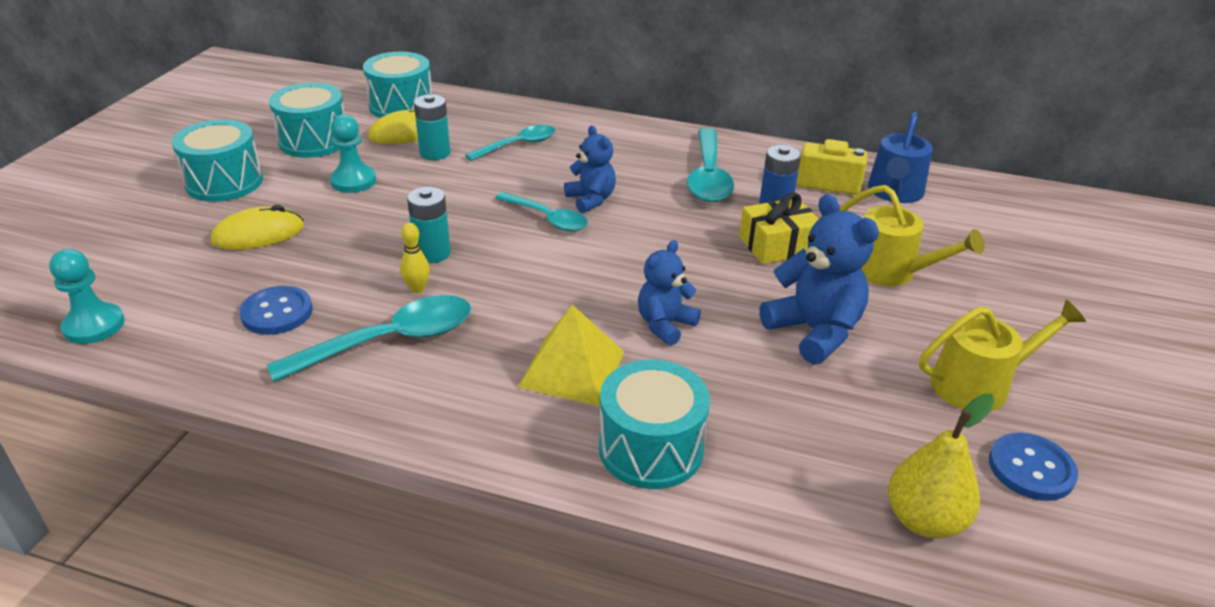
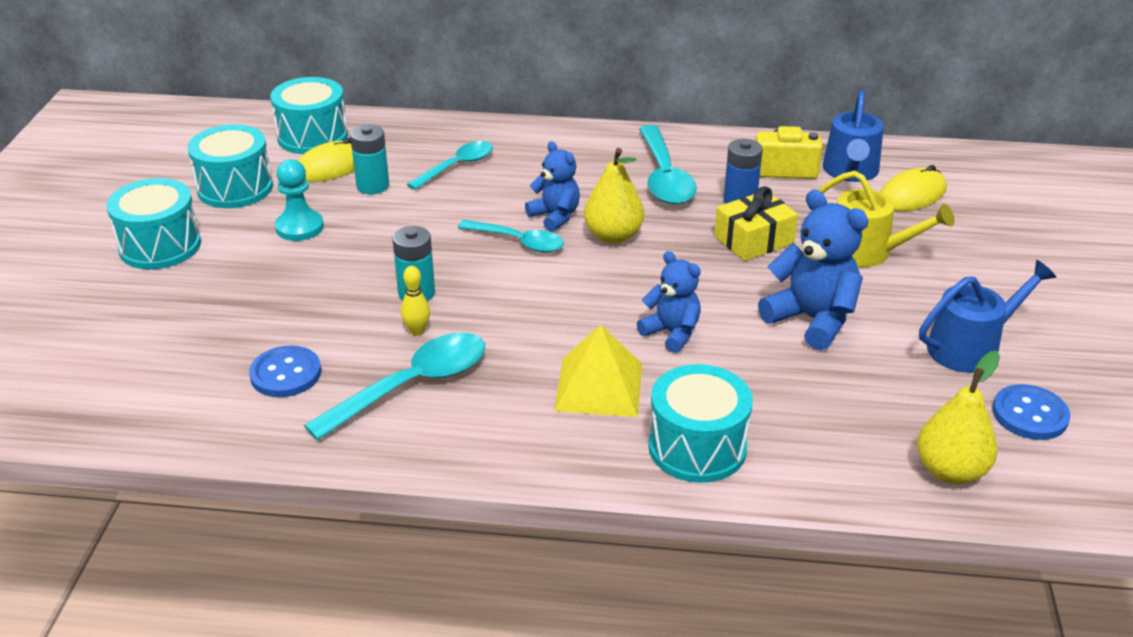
camera: 10 degrees left, 0 degrees up
turquoise pawn [49,249,125,344] -> none
yellow mouse [211,205,304,250] -> yellow mouse moved to [880,165,947,211]
blue teddy bear [638,240,701,346] -> blue teddy bear turned 105 degrees clockwise [637,251,701,353]
yellow watering can [919,300,1086,412] -> blue watering can [919,260,1056,373]
none -> yellow pear [584,148,644,244]

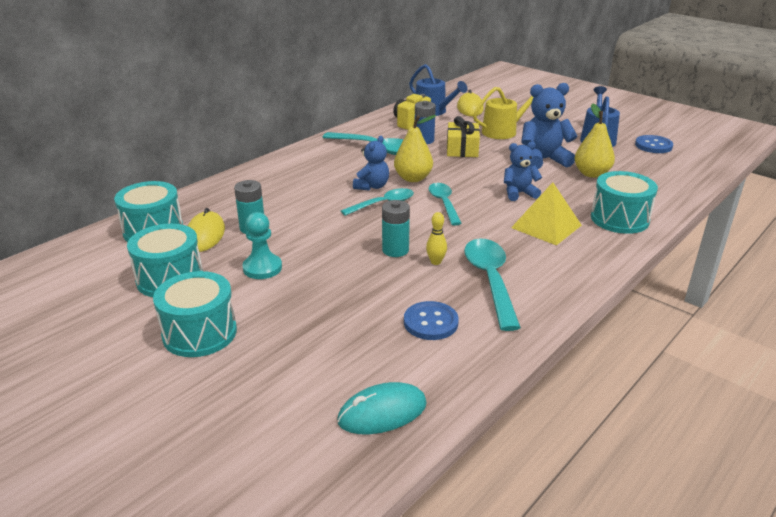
camera: 55 degrees left, 5 degrees down
turquoise spoon [407,141,493,190] -> turquoise spoon moved to [428,183,462,226]
blue teddy bear [525,141,580,232] -> blue teddy bear turned 120 degrees clockwise [353,136,389,191]
yellow pear [917,351,1000,484] -> yellow pear moved to [575,104,615,178]
none -> turquoise mouse [337,382,427,434]

